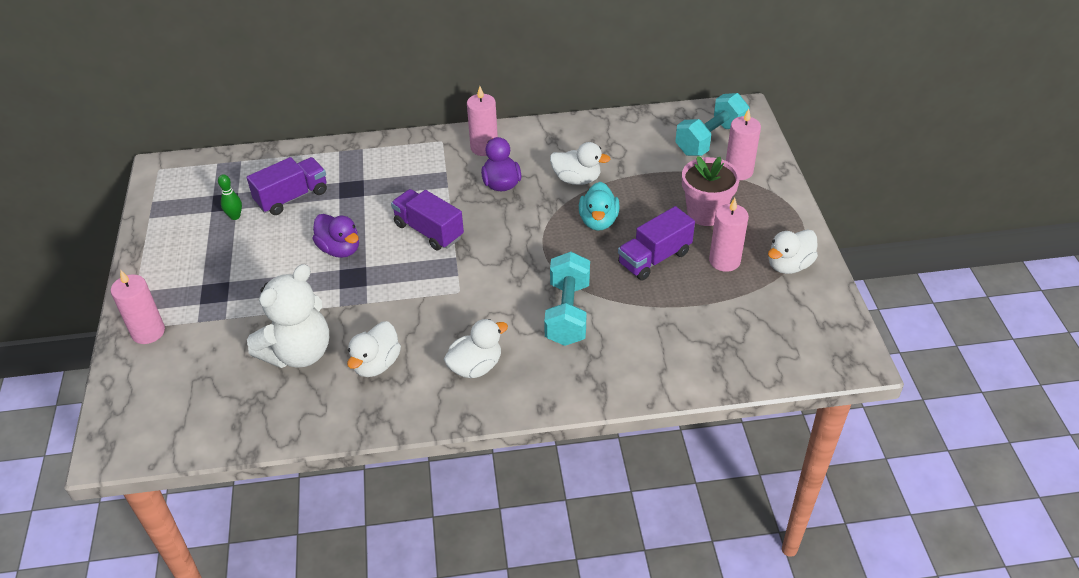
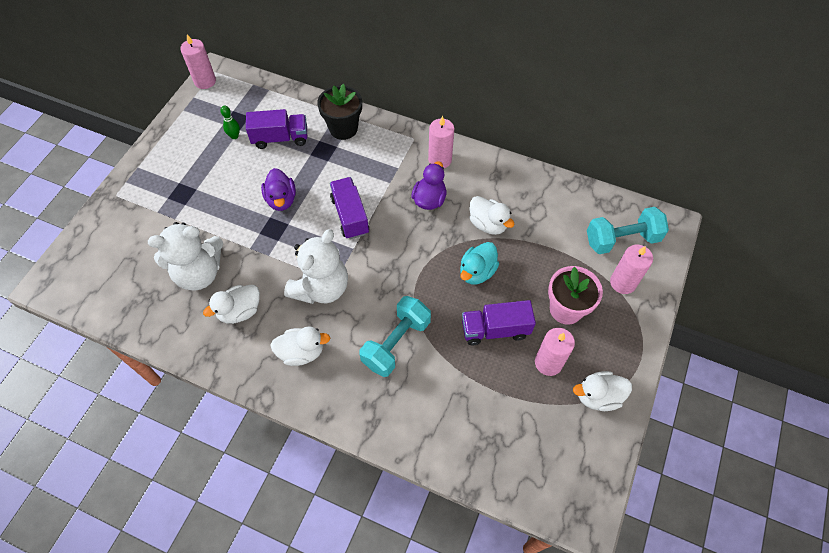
camera: 30 degrees right, 15 degrees up
pink candle [111,270,165,344] -> pink candle moved to [180,34,216,89]
none -> white teddy bear [284,229,348,304]
none -> black flower pot [317,84,362,140]

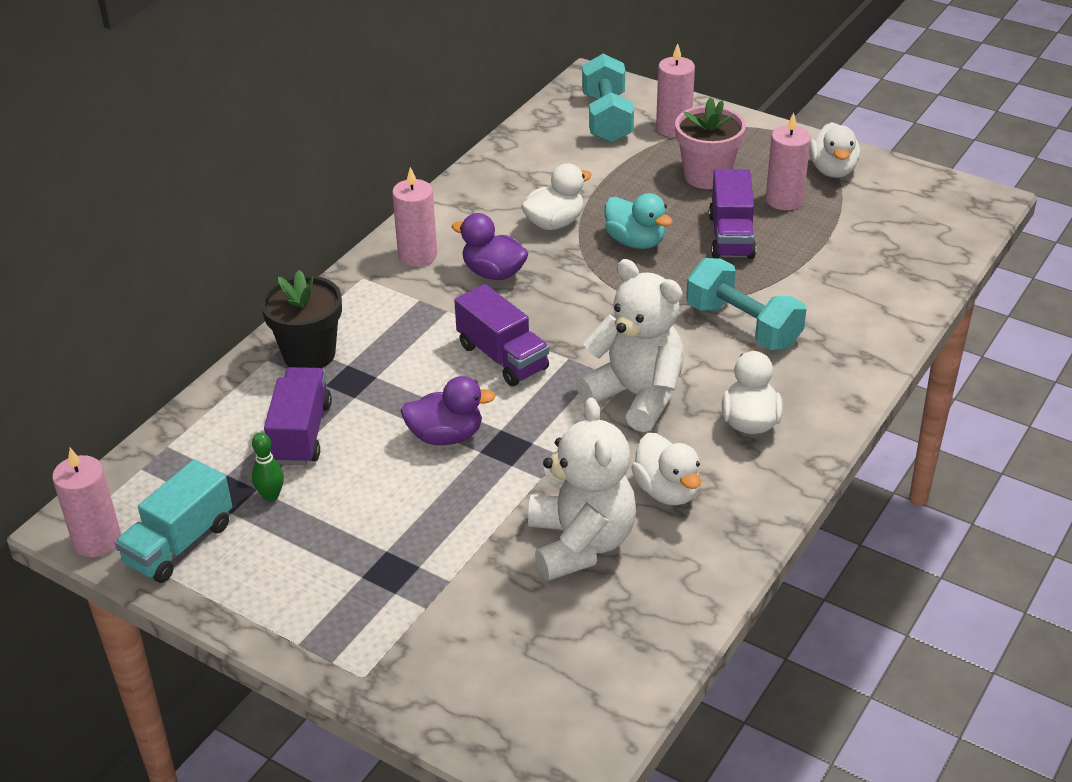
camera: 80 degrees left, 20 degrees down
purple truck [330,177,369,239] -> purple truck turned 120 degrees counterclockwise [454,284,549,386]
none -> turquoise truck [115,459,232,583]

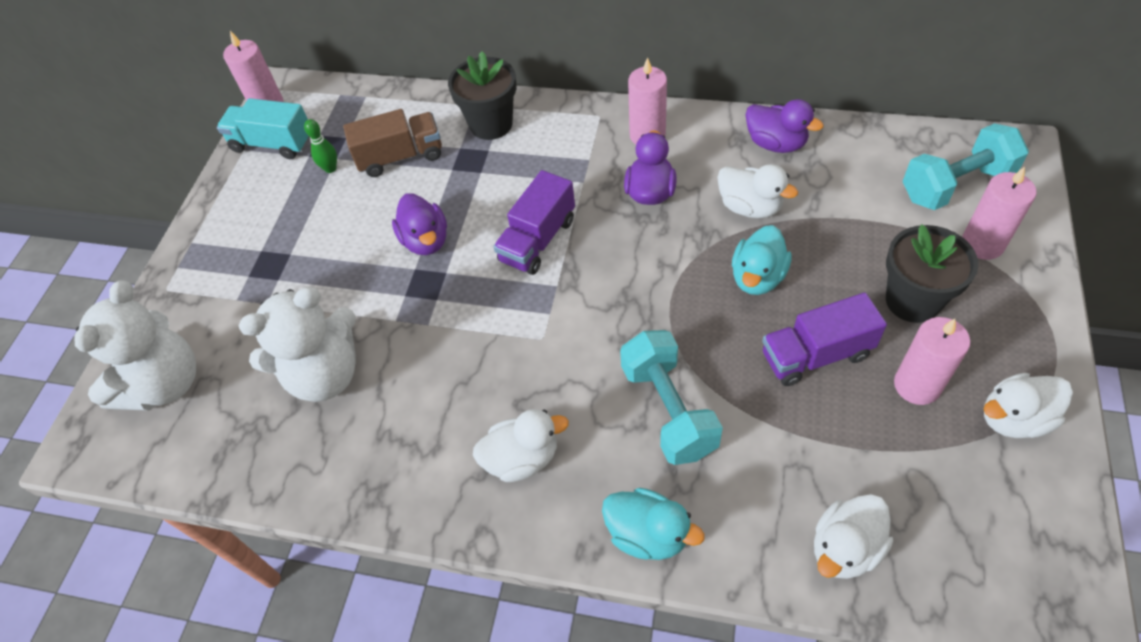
camera: 75 degrees right, 15 degrees up
purple truck [264,367,332,465] -> brown truck [343,109,442,177]
white teddy bear [576,259,684,432] -> white teddy bear moved to [74,280,196,411]
white duck [631,433,701,505] -> white duck moved to [814,494,893,579]
pink flower pot [675,97,746,189] -> black flower pot [886,224,978,323]
turquoise dumbbell [686,258,806,350] -> turquoise dumbbell turned 45 degrees counterclockwise [620,330,723,465]
none -> turquoise duck [602,488,705,560]
none -> purple duck [746,99,824,153]

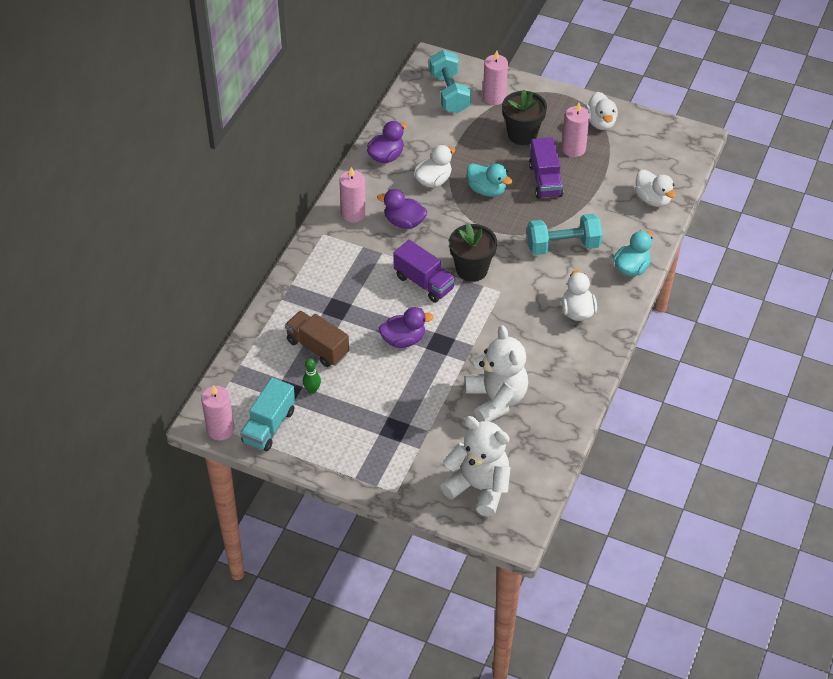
camera: 85 degrees left, 5 degrees down
brown truck [343,109,442,177] -> brown truck turned 45 degrees counterclockwise [285,311,349,367]
black flower pot [448,51,516,140] -> black flower pot moved to [449,223,497,282]

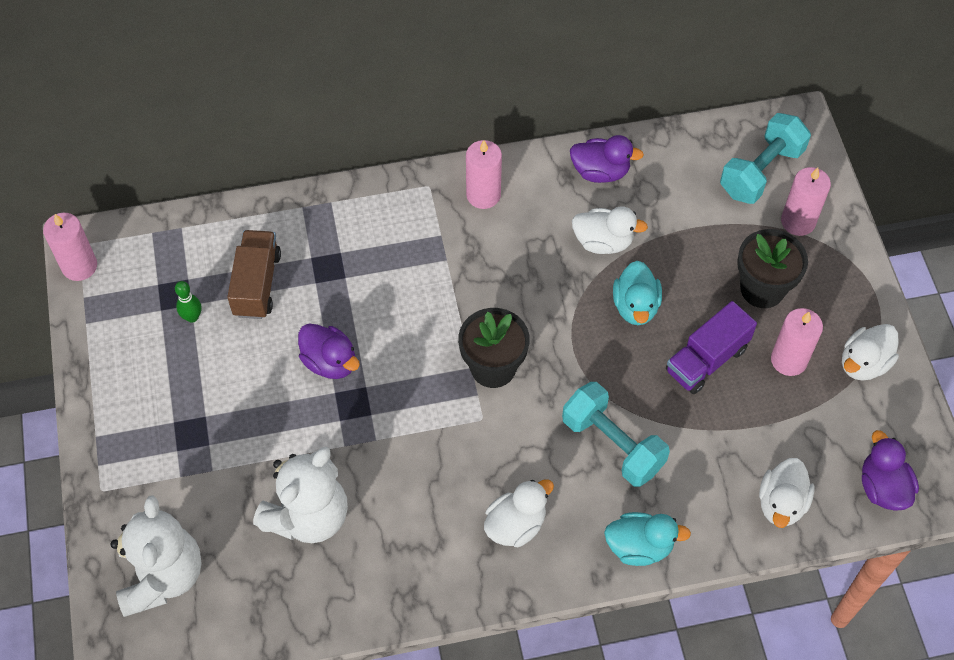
camera: 55 degrees right, 10 degrees up
turquoise truck [240,378,295,451] -> none
purple duck [377,189,427,229] -> purple duck moved to [862,430,919,511]
purple truck [393,240,455,303] -> none

